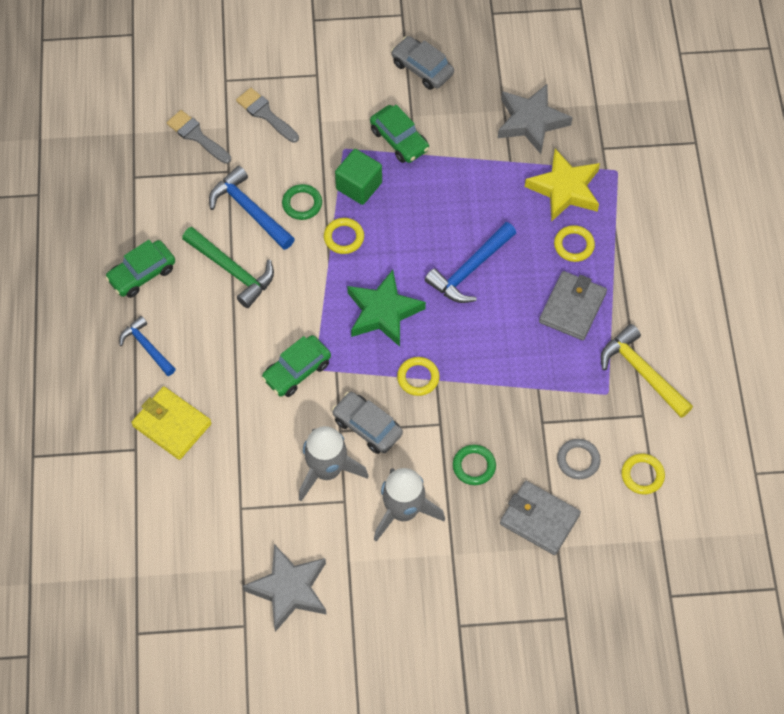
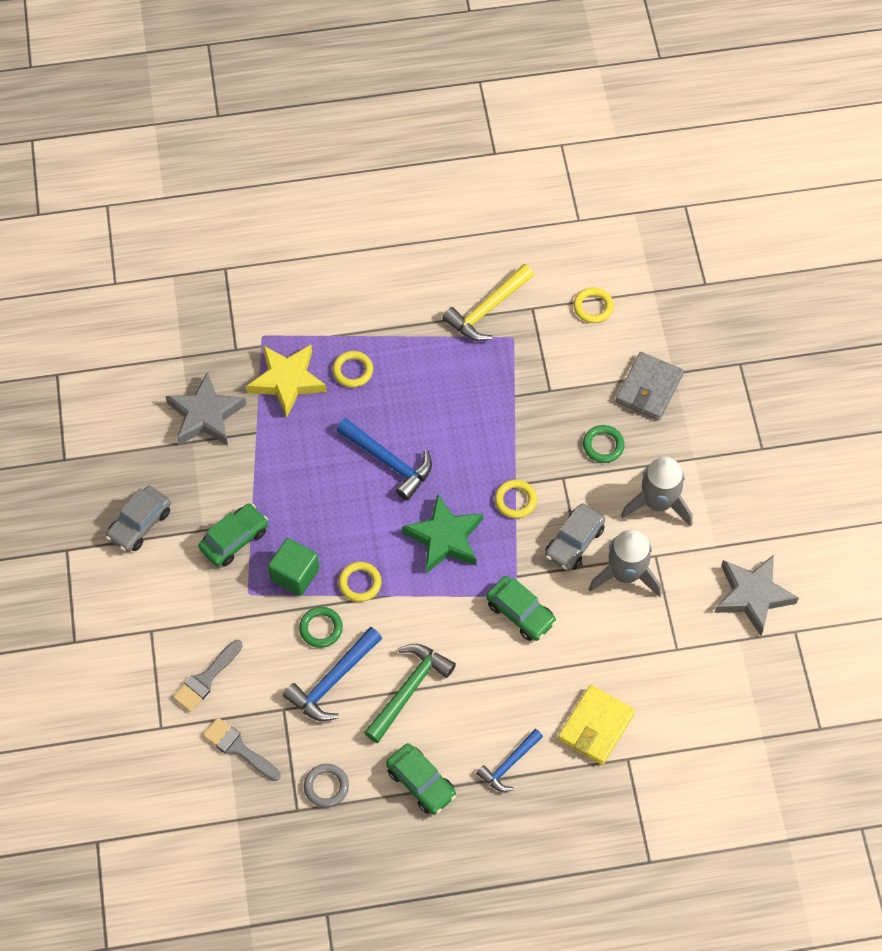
camera: 95 degrees left, 0 degrees up
grey brush [167,110,231,164] -> grey brush turned 90 degrees clockwise [203,717,281,781]
grey wallet [539,271,607,340] -> none
grey ring [557,439,601,479] -> grey ring moved to [304,764,349,808]

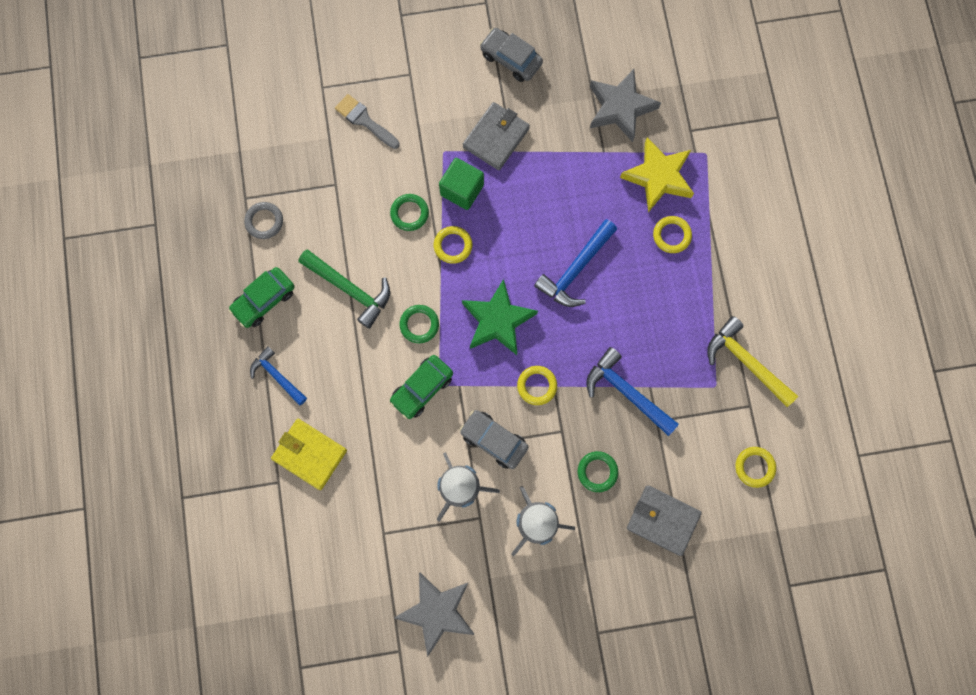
camera: 90 degrees right, 15 degrees up
green car [198,503,268,566] -> grey wallet [463,102,530,170]
grey brush [203,717,281,781] -> none
blue hammer [283,627,382,721] -> blue hammer moved to [587,347,679,436]
none -> green ring [399,305,439,343]

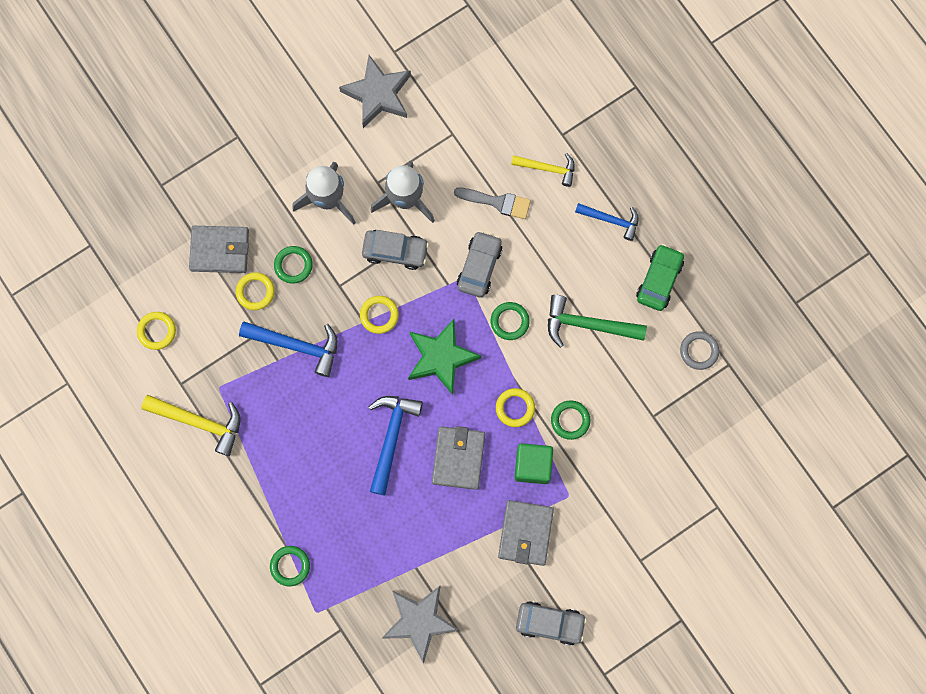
camera: 155 degrees right, 0 degrees up
yellow wallet [271,419,347,490] -> yellow hammer [511,153,575,187]
grey brush [335,94,400,149] -> grey brush moved to [454,188,531,219]
green car [390,355,453,419] -> grey car [457,231,502,298]
yellow star [620,138,694,212] -> none
yellow ring [653,216,692,253] -> yellow ring moved to [236,272,275,310]
none -> green ring [270,546,310,586]
none -> grey wallet [432,426,485,490]

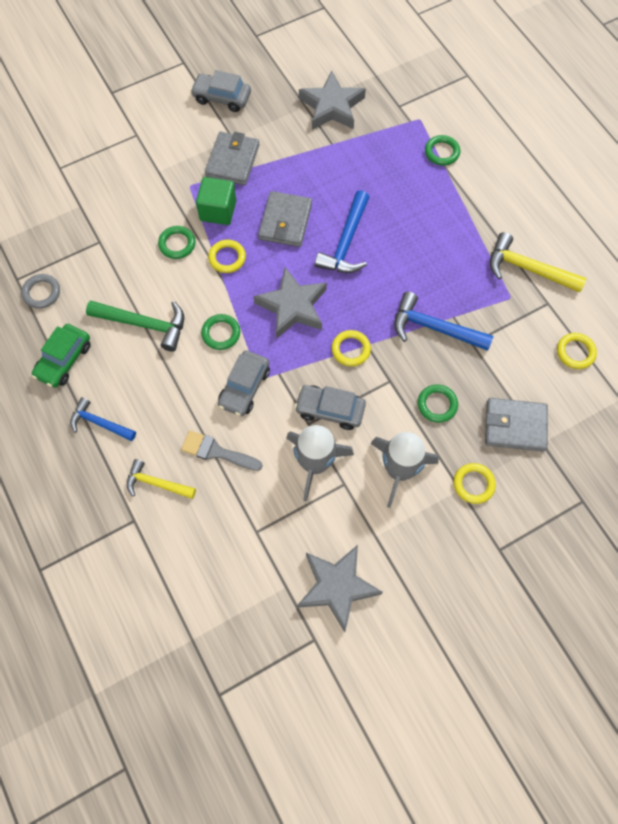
camera: 175 degrees left, 10 degrees down
yellow ring [236,272,275,310] -> yellow ring moved to [454,463,496,504]
green star [408,319,481,395] -> grey star [253,267,327,339]

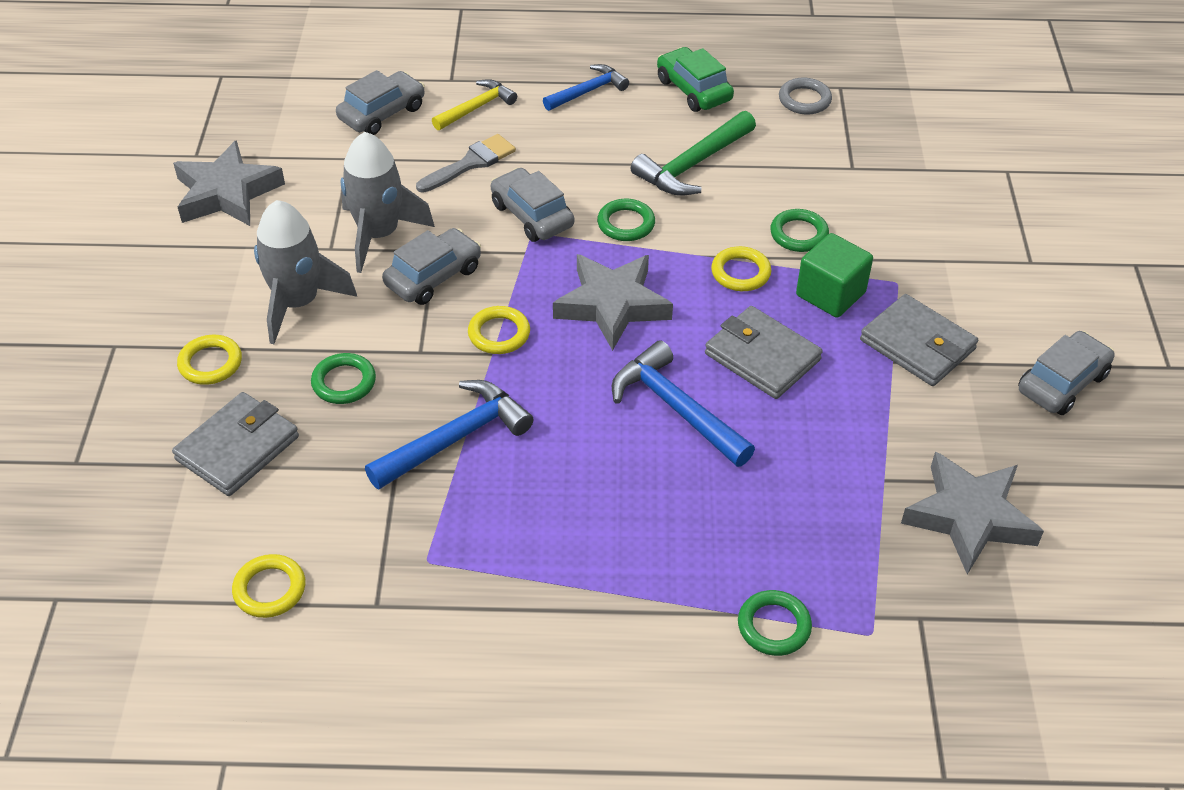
camera: 120 degrees right, 20 degrees down
yellow hammer [490,232,587,293] -> none
none -> grey car [336,70,425,135]

